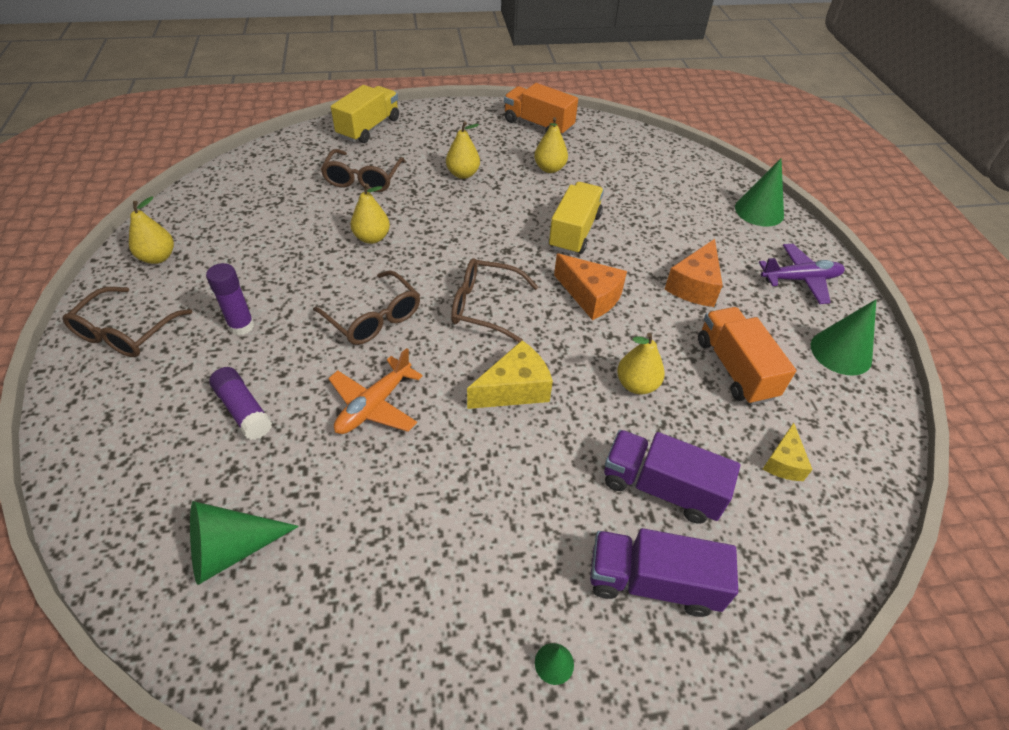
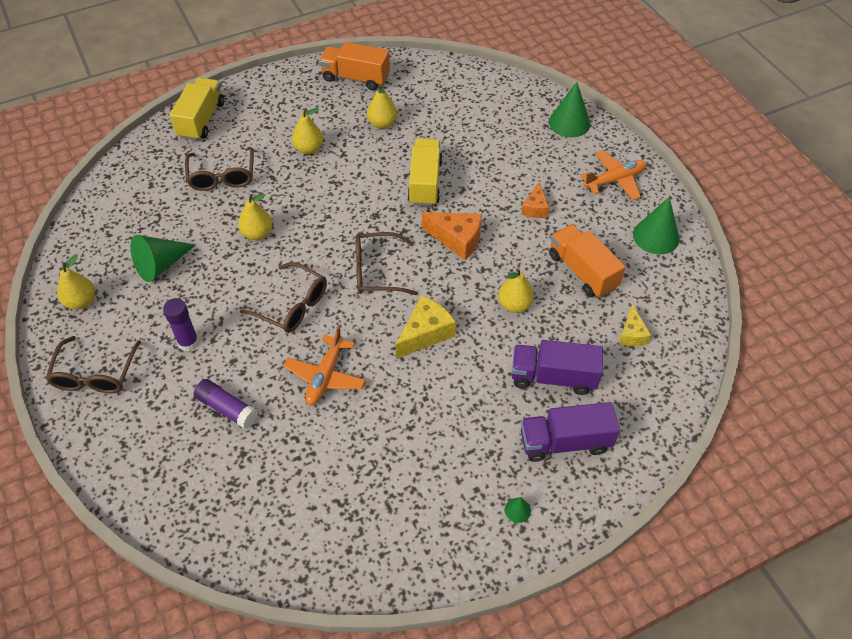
camera: 15 degrees left, 5 degrees up
green cone [190,501,299,585] -> green cone moved to [130,235,195,282]
orange cheese [665,239,723,307] -> orange cheese [521,182,549,218], size x0.63
purple plane [759,244,845,304] -> orange plane [580,150,646,200]

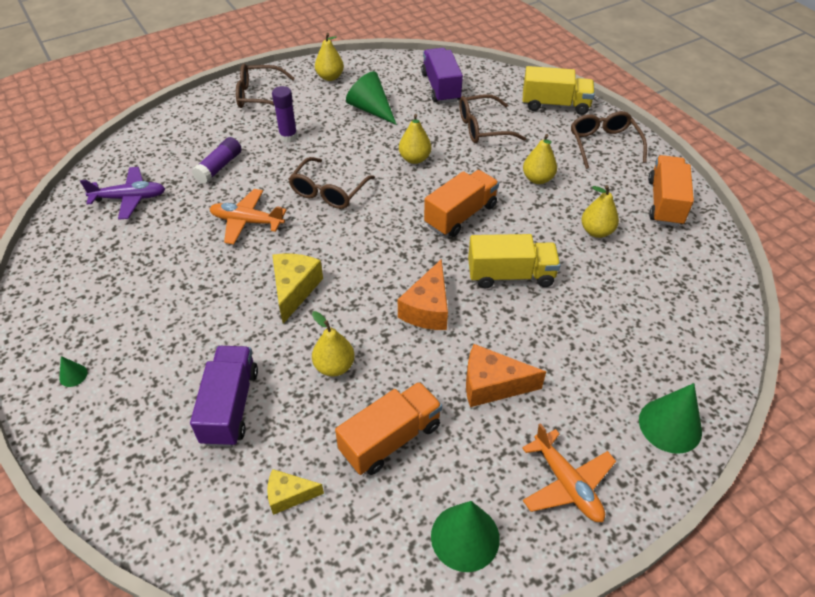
camera: 85 degrees right, 5 degrees down
brown glasses [356,232,418,295] -> brown glasses moved to [571,111,647,169]
yellow cheese [396,295,456,359] -> yellow cheese turned 120 degrees counterclockwise [272,254,323,324]
orange cheese [521,182,549,218] -> orange cheese [466,344,546,407], size x1.59
purple truck [521,402,620,462] -> purple truck moved to [421,48,463,103]
none -> purple plane [80,167,165,220]
none -> orange truck [424,170,499,237]

